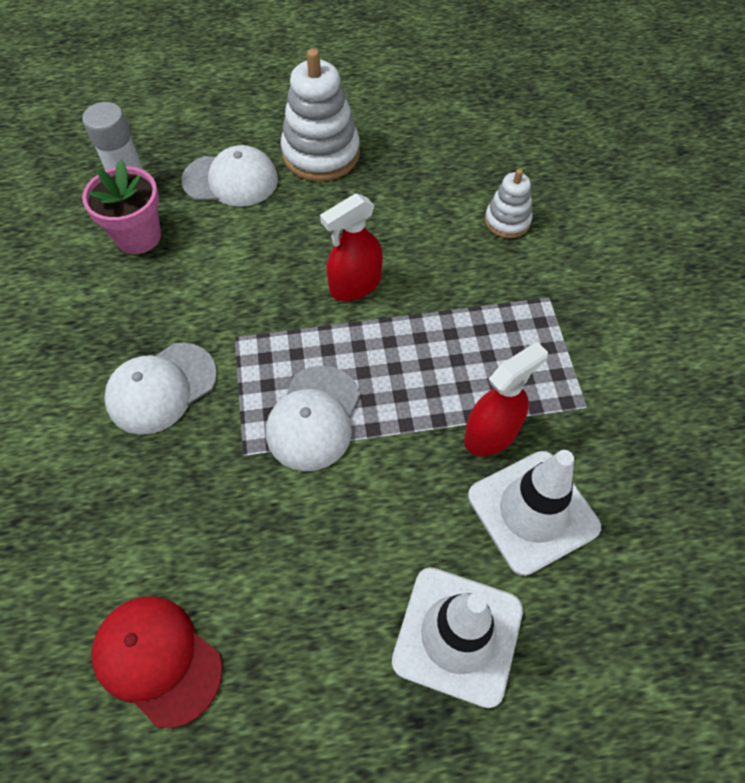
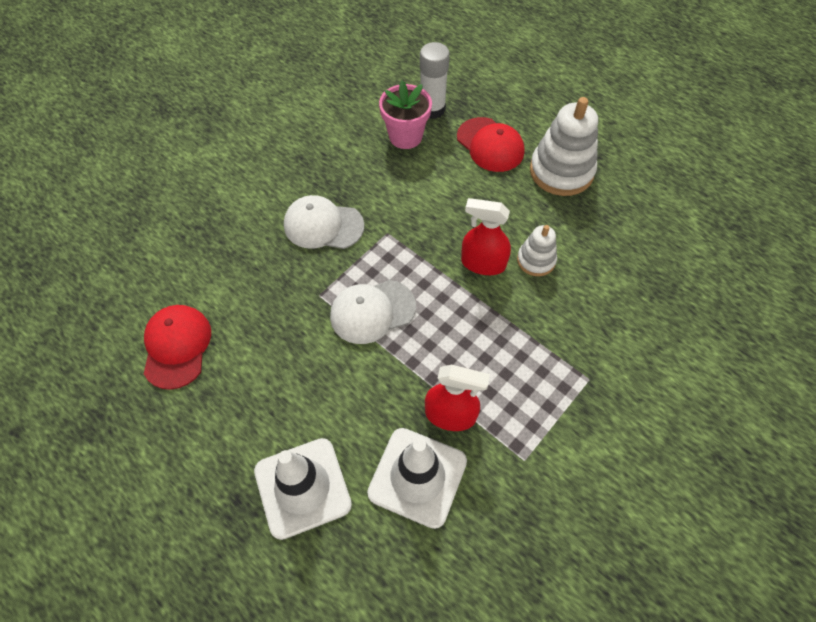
camera: 50 degrees right, 0 degrees up
white cap [181,145,278,207] -> red cap [457,117,524,172]
white stacking toy [485,169,532,238] -> white stacking toy moved to [517,225,557,276]

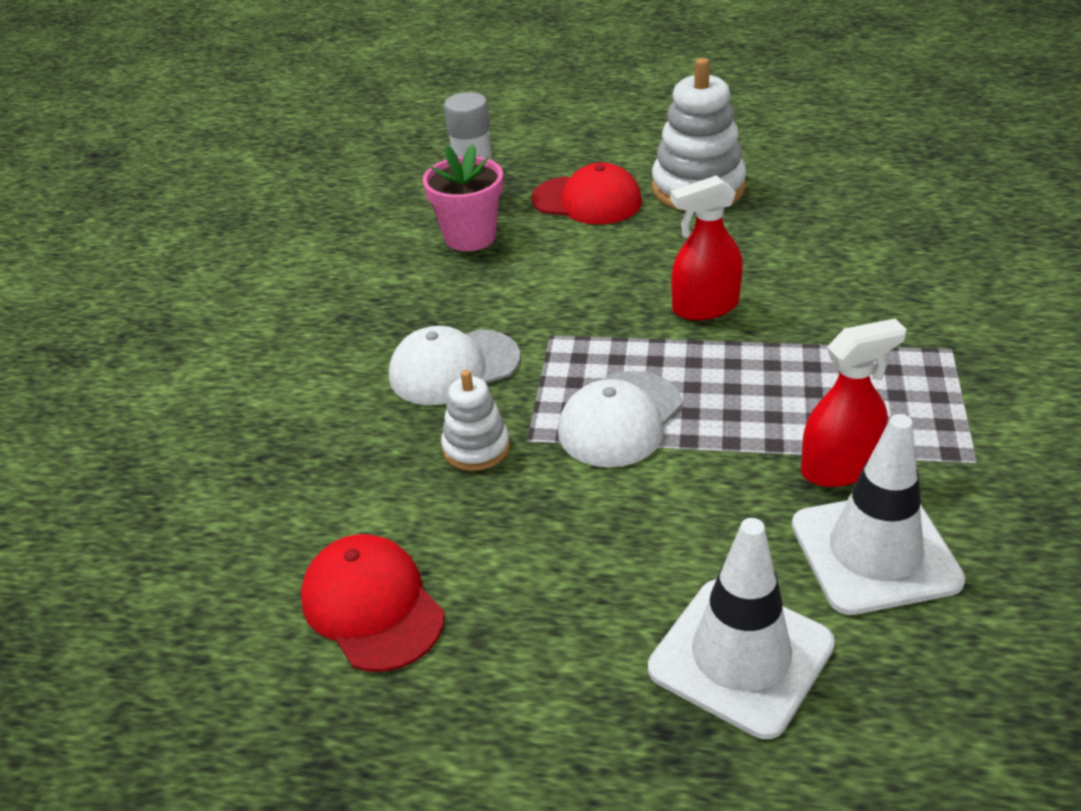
camera: 30 degrees left, 20 degrees down
white stacking toy [517,225,557,276] -> white stacking toy moved to [441,370,510,471]

